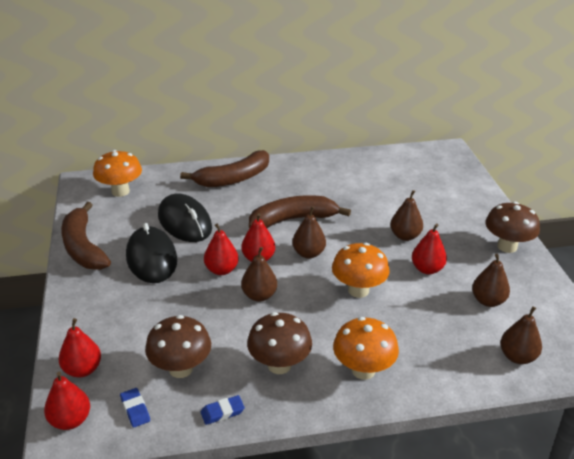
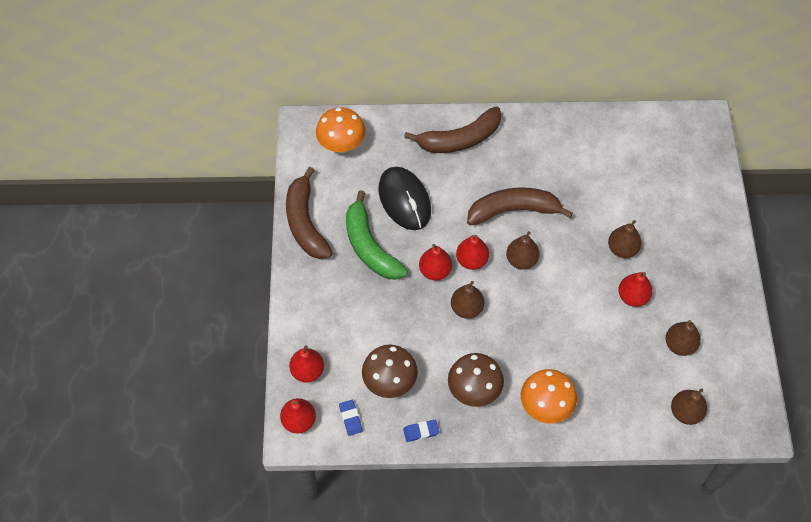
camera: 10 degrees right, 25 degrees up
black mouse [126,223,177,283] -> green banana [346,190,408,280]
orange mushroom [332,243,390,298] -> none
brown mushroom [485,202,540,253] -> none

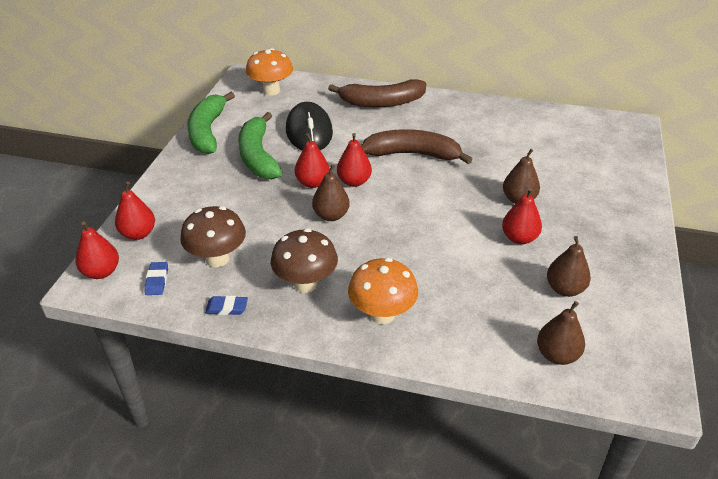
camera: 15 degrees right, 20 degrees down
brown banana [286,167,332,259] -> green banana [187,92,235,154]
brown pear [506,231,539,270] -> none

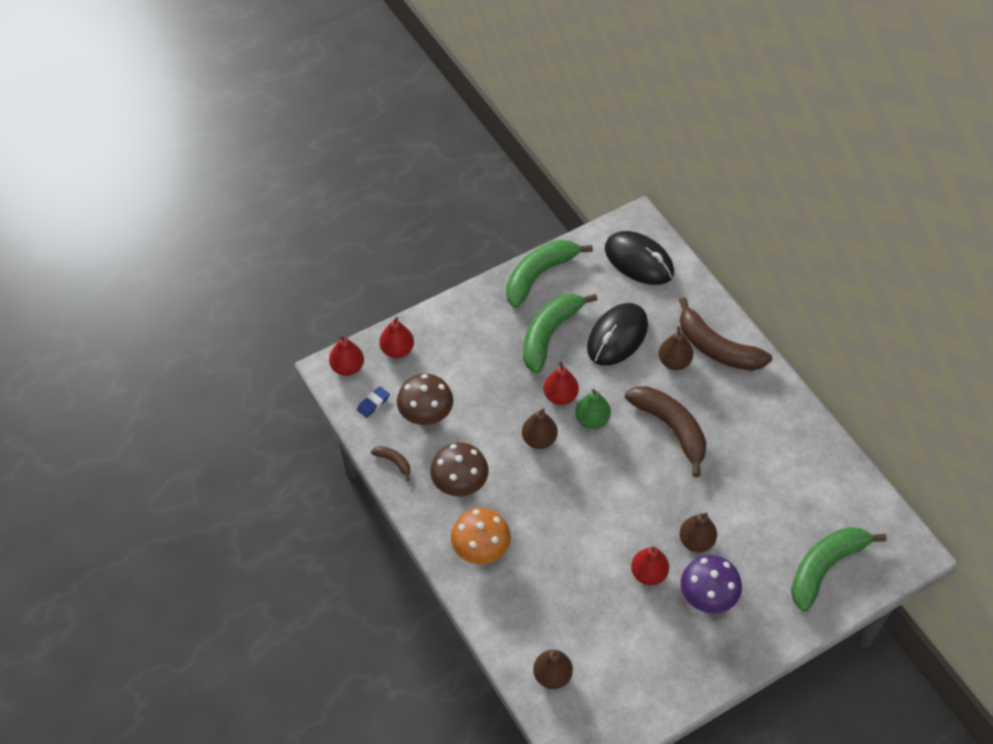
camera: 45 degrees right, 15 degrees up
blue eraser [205,296,248,315] -> brown banana [371,446,410,481]
orange mushroom [246,48,293,96] -> black mouse [605,231,674,285]
red pear [337,133,372,187] -> green pear [575,389,611,429]
brown pear [547,236,591,297] -> brown pear moved to [659,326,693,370]
none -> purple mushroom [681,555,742,613]
none -> green banana [791,527,887,612]

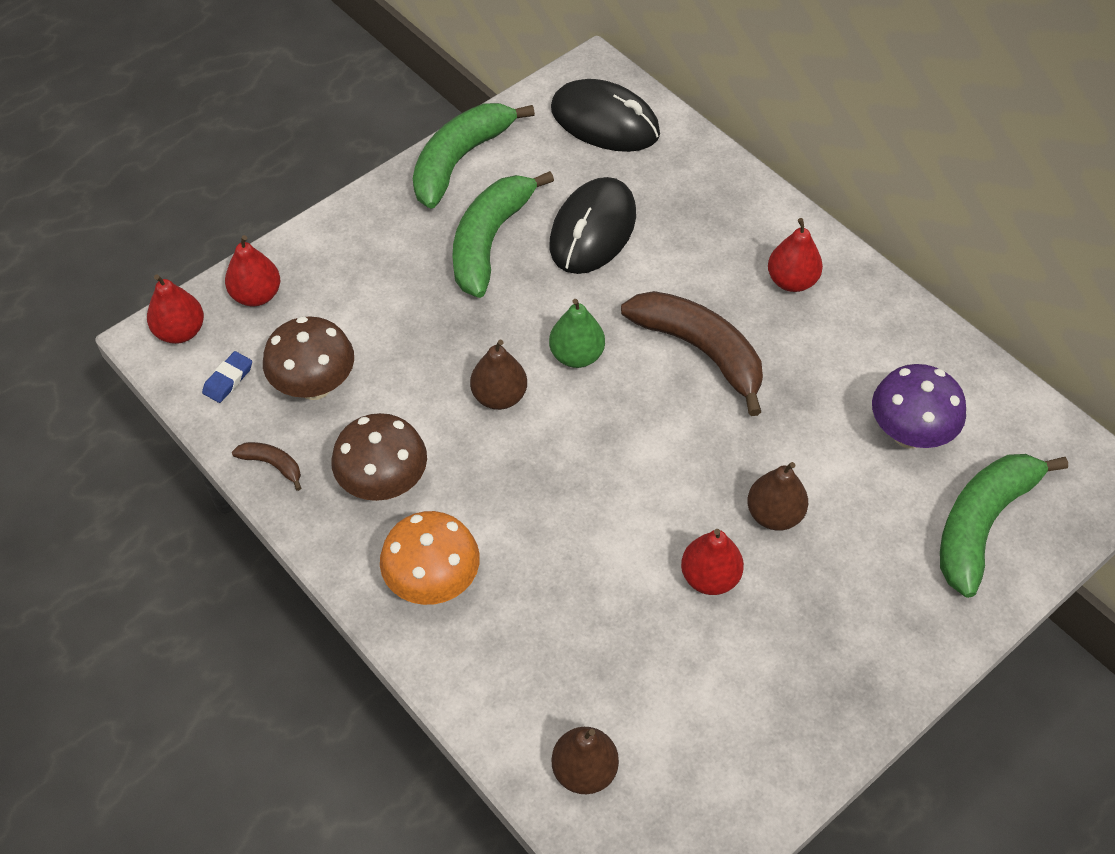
camera: 10 degrees left, 0 degrees up
red pear [544,361,579,405] -> red pear moved to [768,218,823,292]
brown pear [659,326,693,370] -> none
brown banana [679,297,772,371] -> none
purple mushroom [681,555,742,613] -> purple mushroom moved to [872,364,966,449]

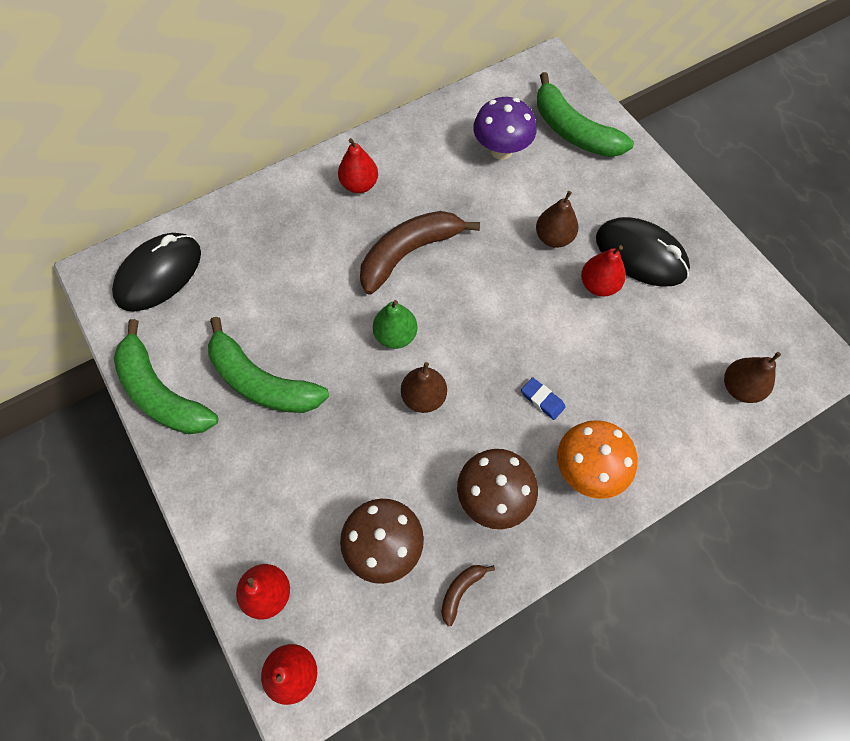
camera: 80 degrees left, 10 degrees up
blue eraser [202,351,252,403] -> blue eraser moved to [521,377,565,420]
black mouse [550,177,636,274] -> black mouse moved to [596,217,690,287]

